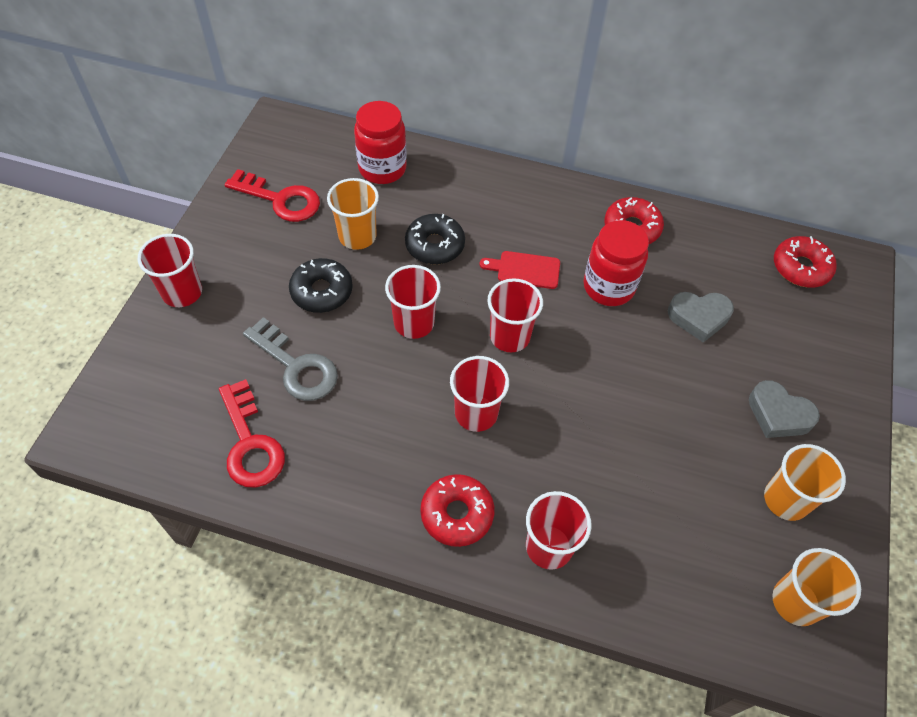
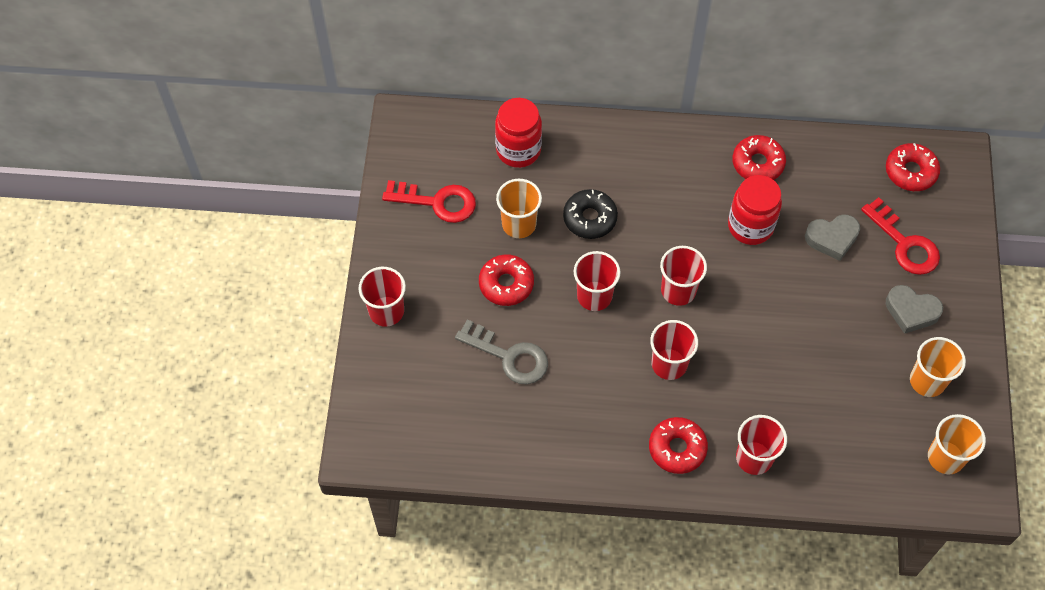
camera: 10 degrees left, 5 degrees up
red key [219,379,285,488] -> red key moved to [861,197,940,275]
black donut [289,258,353,313] -> red donut [479,254,534,306]
red cutting board [480,251,560,289] -> none

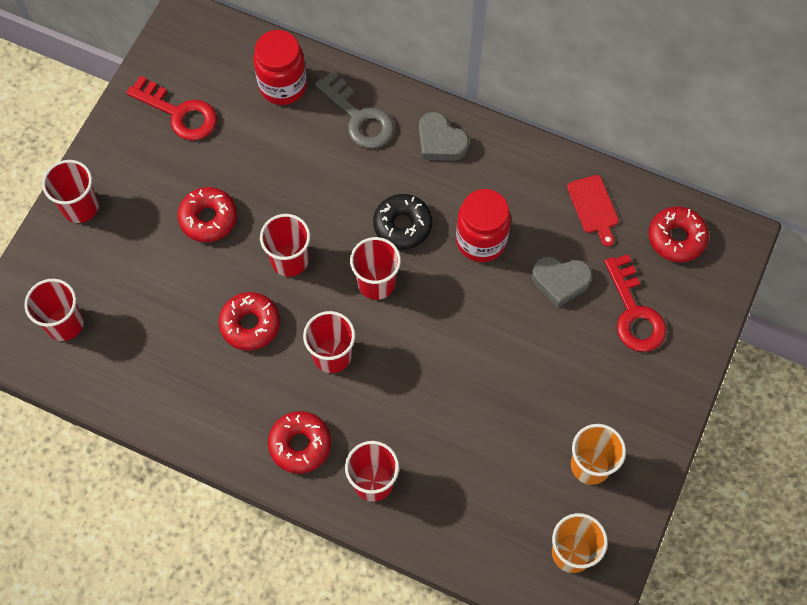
camera: 20 degrees right, 5 degrees up
grey key [455,320,548,384] -> grey key moved to [315,71,394,148]
orange cup [496,179,542,238] -> none
black donut [563,189,618,239] -> black donut moved to [373,194,432,249]
red donut [732,135,786,180] -> red donut moved to [219,292,280,351]
grey heart [886,285,943,334] -> grey heart moved to [419,112,469,161]
none -> red cup [24,279,84,341]
none -> red cutting board [567,175,619,247]

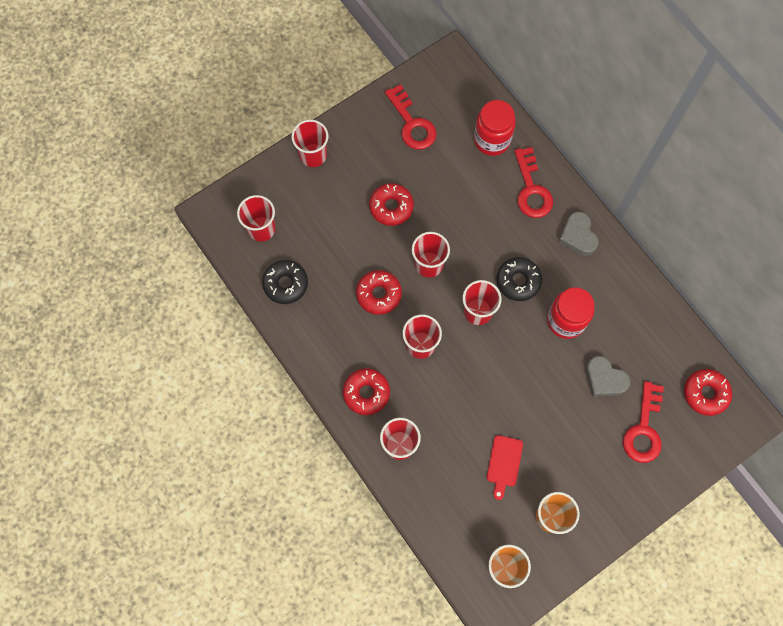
camera: 30 degrees right, 5 degrees up
grey key [315,71,394,148] -> red key [514,147,553,218]
red cutting board [567,175,619,247] -> red cutting board moved to [487,435,523,500]
none -> black donut [262,260,308,304]

